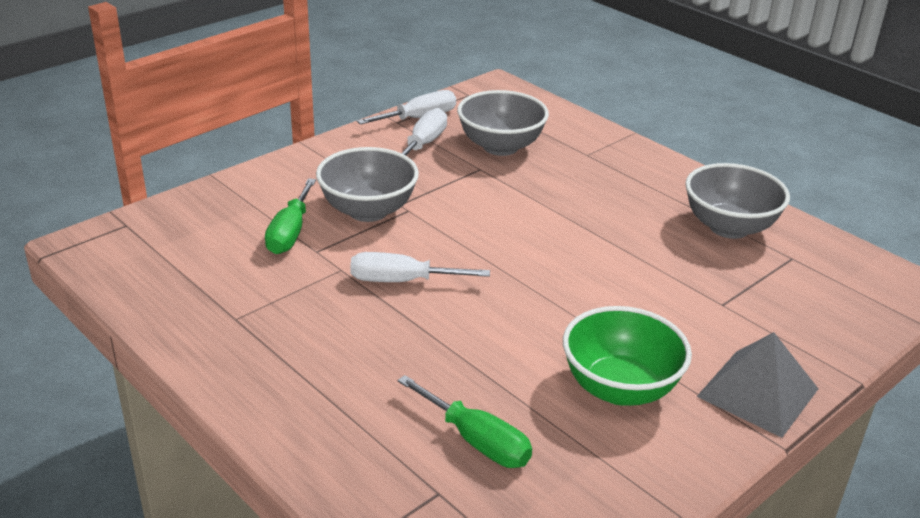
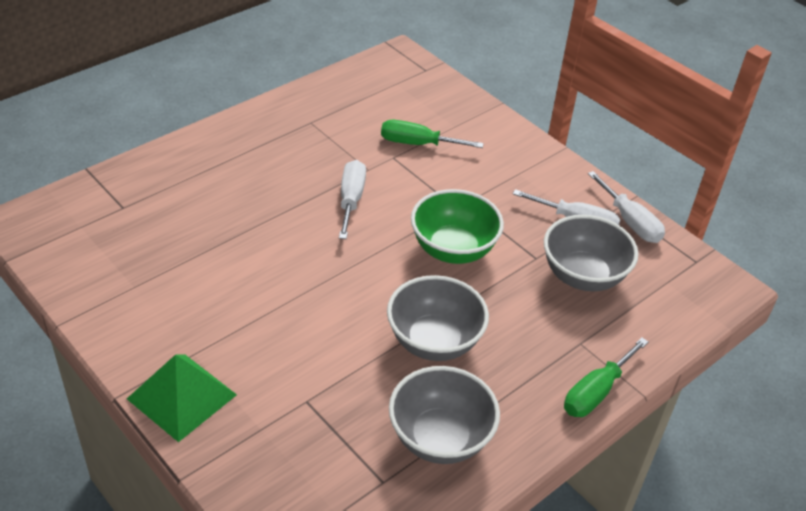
camera: 90 degrees right, 10 degrees up
grey bowl [316,147,419,222] -> grey bowl moved to [387,275,489,361]
green screwdriver [398,375,532,468] -> green screwdriver moved to [564,337,648,417]
green bowl [563,306,692,406] -> green bowl moved to [411,189,504,264]
grey pyramid [696,332,819,438] -> green pyramid [127,355,237,442]

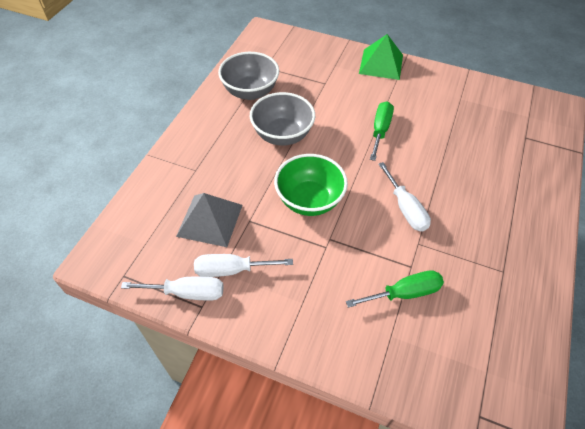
camera: 155 degrees right, 10 degrees up
grey bowl [544,215,638,291] -> grey pyramid [176,193,243,247]
green screwdriver [564,337,648,417] -> green screwdriver moved to [370,101,394,161]
white screwdriver [588,171,665,243] -> white screwdriver turned 150 degrees clockwise [121,277,224,301]

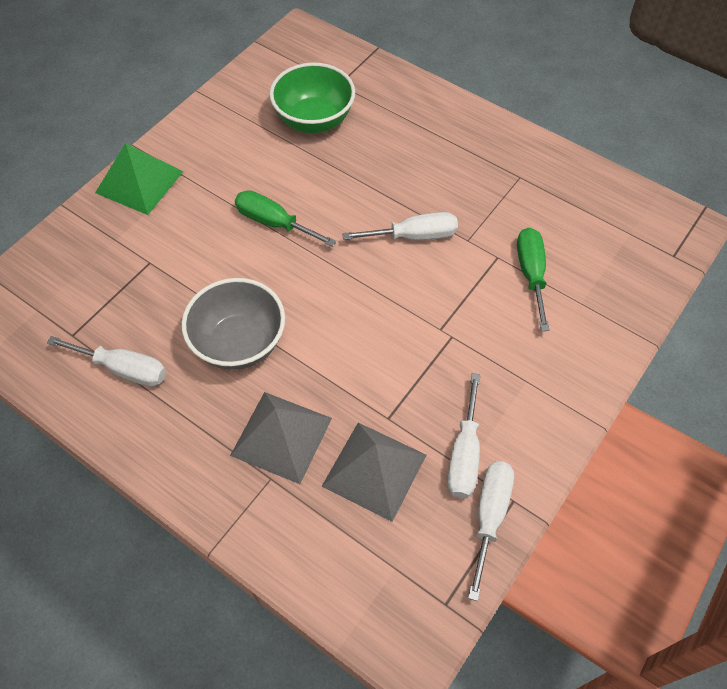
camera: 75 degrees left, 5 degrees up
grey bowl [218,52,279,100] -> white screwdriver [47,336,166,387]
green bowl [274,154,348,216] -> green bowl moved to [270,62,355,133]
none -> grey pyramid [230,392,332,484]

